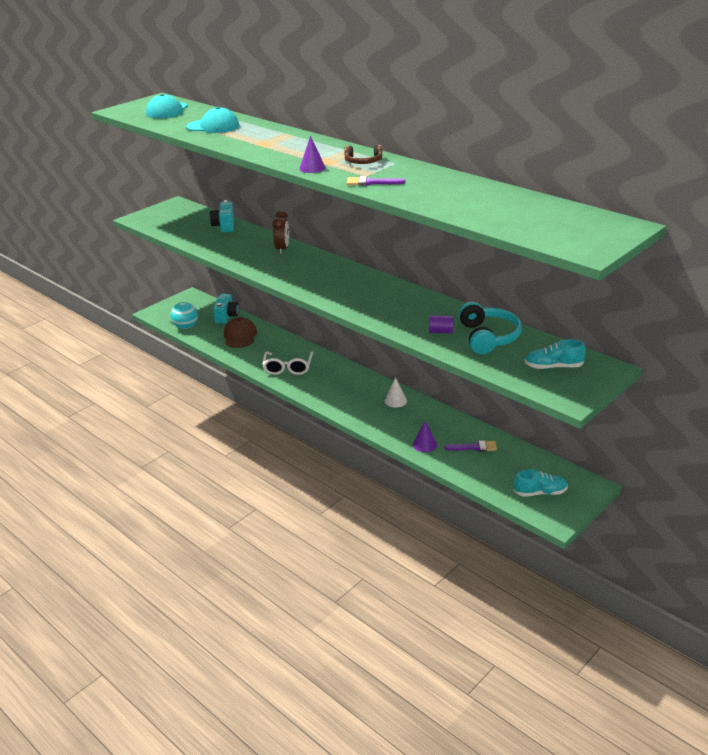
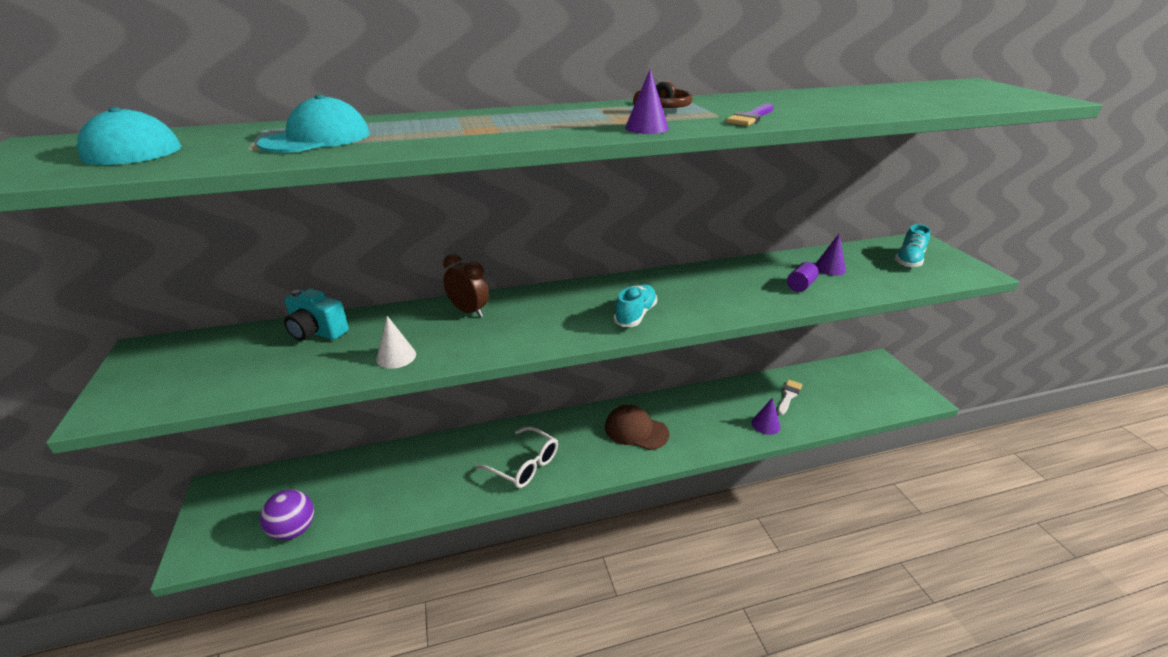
camera: 60 degrees left, 0 degrees up
turquoise ball [170,302,198,329] -> purple ball [260,490,314,540]
turquoise camera [213,294,239,324] -> none
brown cap [224,317,257,348] -> brown cap moved to [605,405,669,450]
white cone [385,377,407,408] -> white cone moved to [376,316,416,369]
purple brush [445,440,497,452] -> white brush [777,380,802,415]
turquoise headphones [459,302,522,354] -> purple cone [815,234,846,276]
turquoise shoe [514,469,568,497] -> turquoise shoe moved to [614,284,657,327]

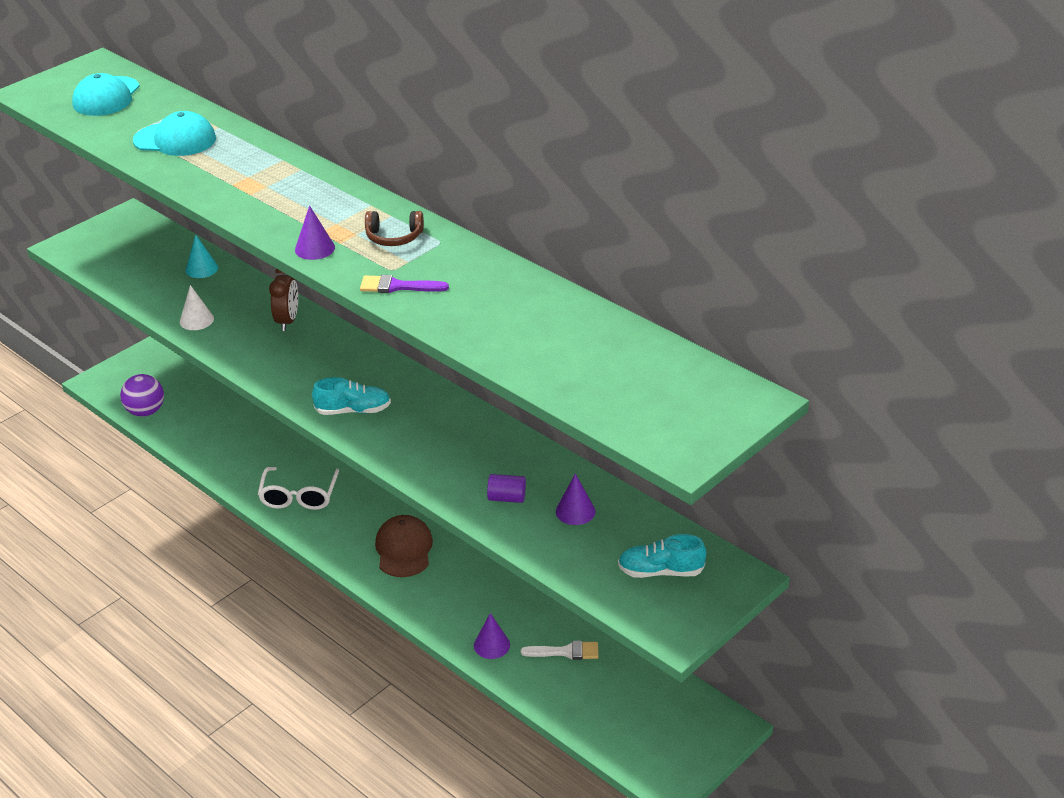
camera: 60 degrees right, 5 degrees up
turquoise camera [284,289,349,341] -> turquoise cone [185,234,218,278]

